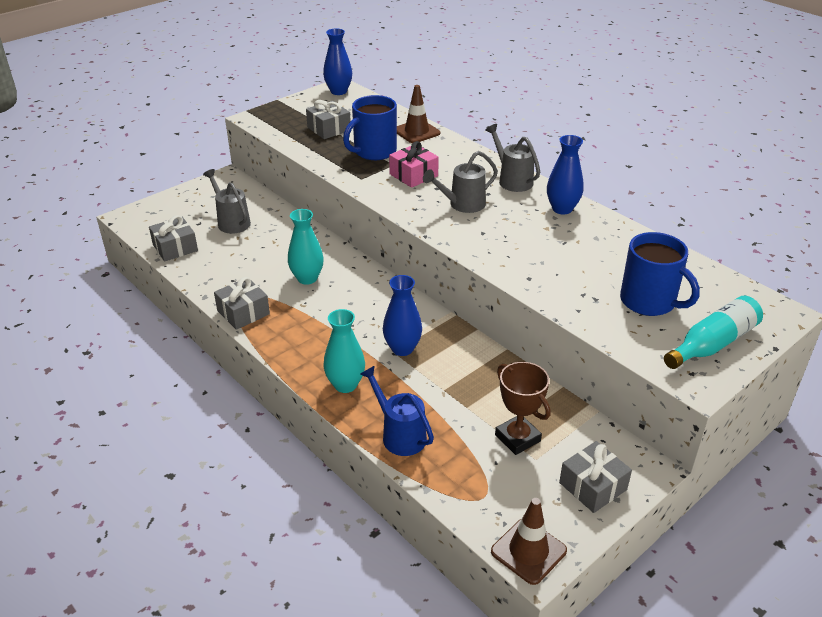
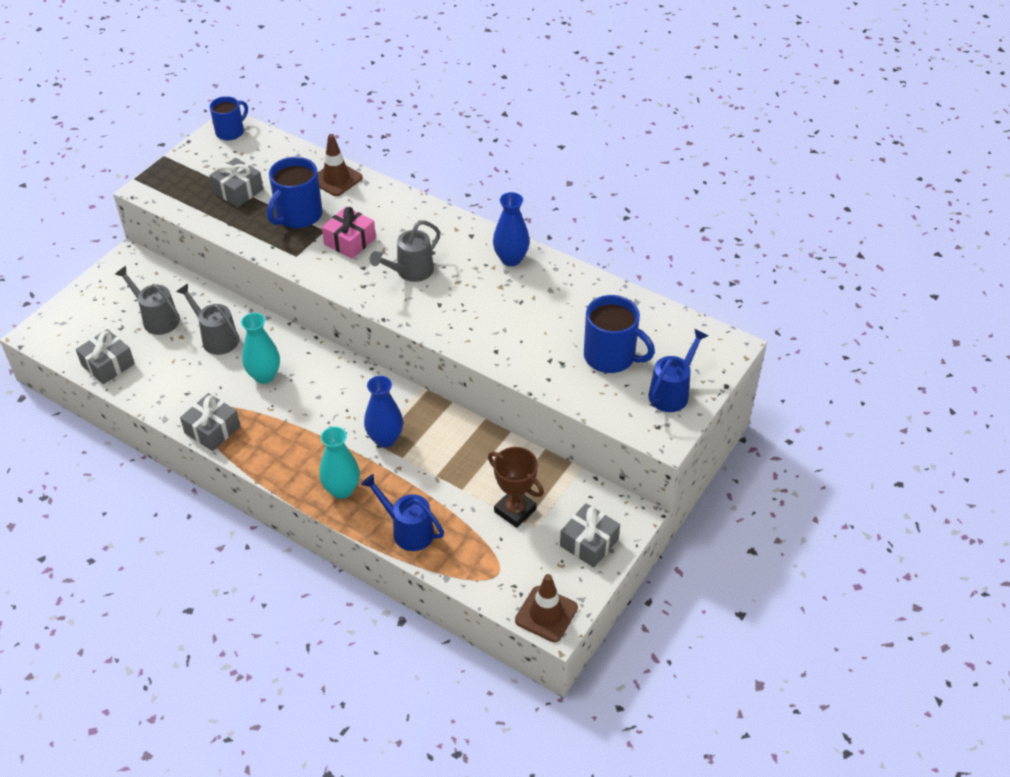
camera: 15 degrees left, 10 degrees up
blue vase [323,28,352,95] -> blue mug [210,96,248,141]
grey watering can [485,124,540,192] -> grey watering can moved to [176,284,240,355]
turquoise bottle [664,296,763,369] -> blue watering can [649,329,708,412]

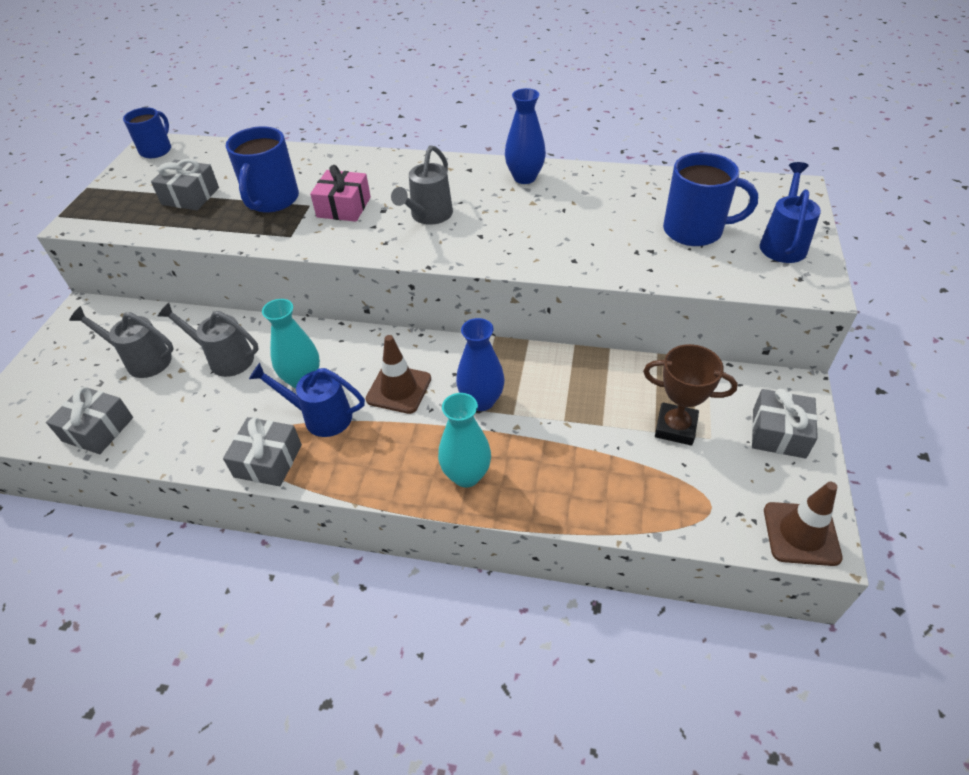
camera: 20 degrees left, 0 degrees up
brown traffic cone [318,134,363,196] -> brown traffic cone moved to [366,335,431,414]
blue watering can [361,474,444,551] -> blue watering can moved to [249,363,365,437]

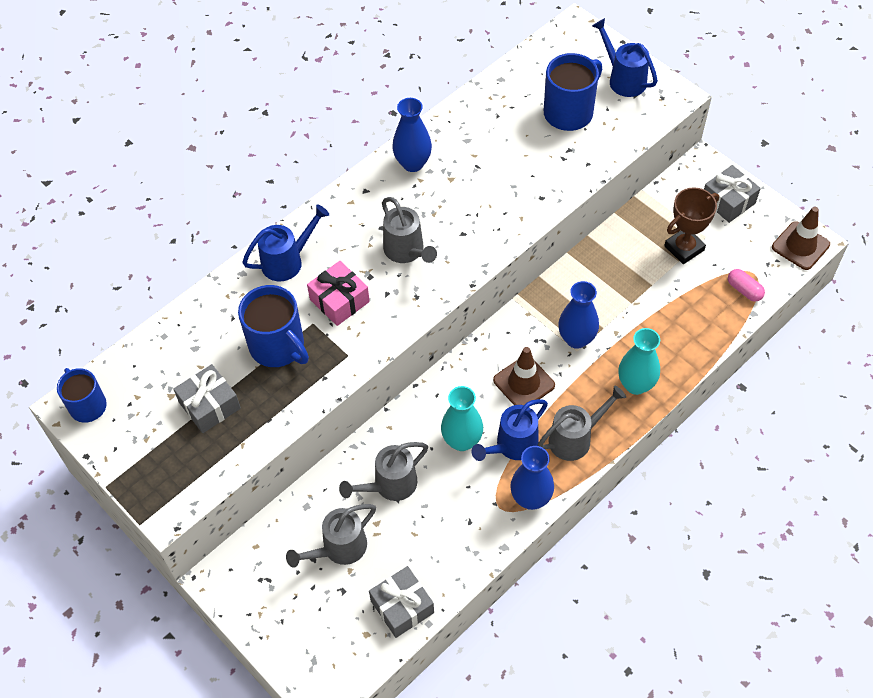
camera: 55 degrees left, 10 degrees up
grey gift [223,417,302,486] -> blue vase [510,446,554,510]
none -> blue watering can [242,204,329,281]
none -> grey watering can [538,385,626,461]
none -> pink capsule [728,269,765,302]

